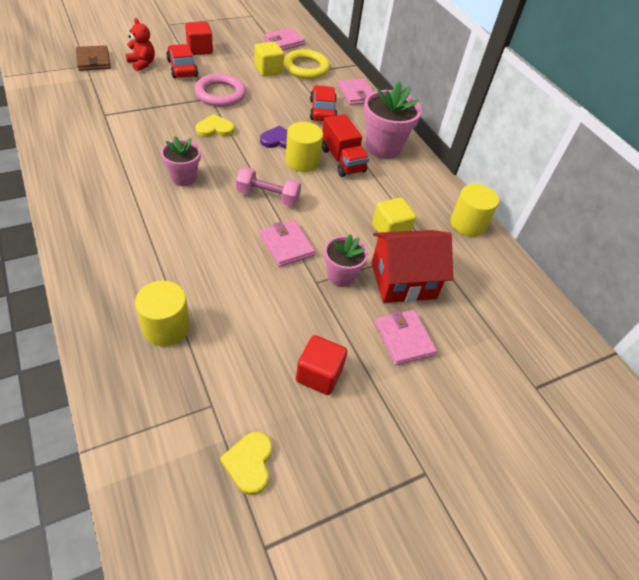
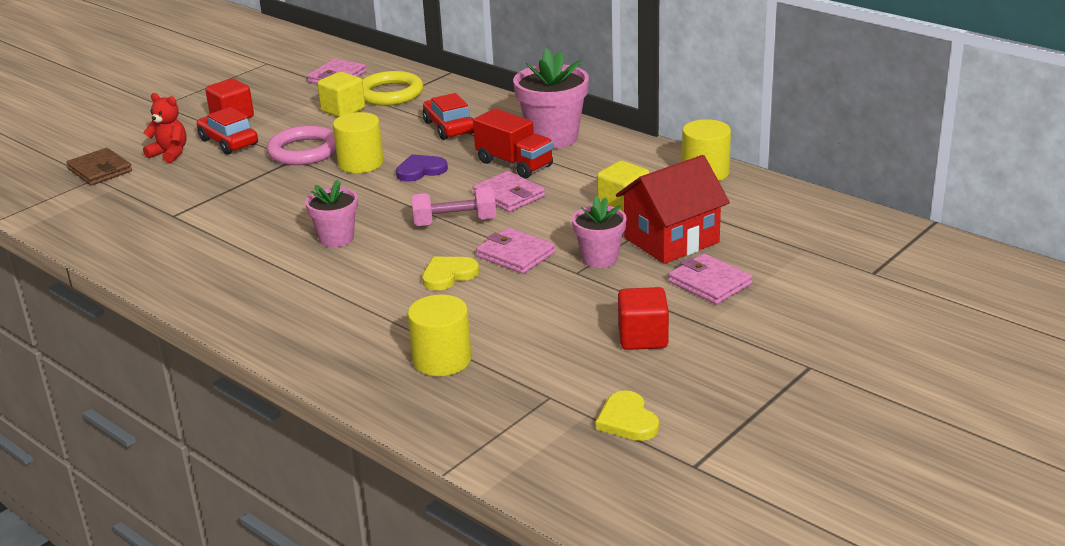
camera: 15 degrees left, 20 degrees down
yellow heart [195,114,234,137] -> yellow heart moved to [422,257,479,290]
yellow cylinder [285,122,323,172] -> yellow cylinder moved to [333,112,384,173]
pink wallet [338,79,374,105] -> pink wallet moved to [473,171,545,212]

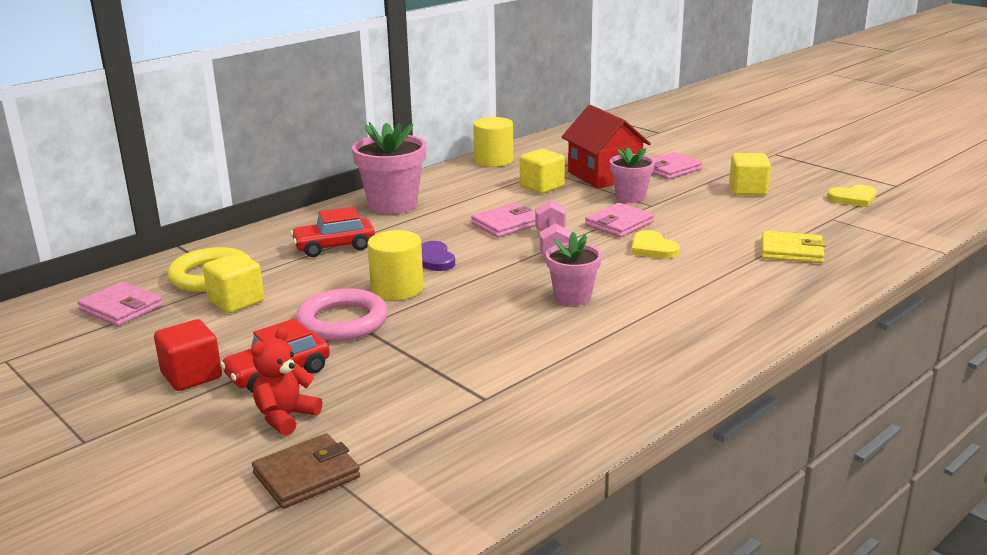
camera: 85 degrees left, 5 degrees down
yellow cylinder [408,295,472,376] -> yellow wallet [762,231,826,263]
red truck [473,109,554,178] -> none
red cube [618,287,669,350] -> yellow cube [729,153,771,195]

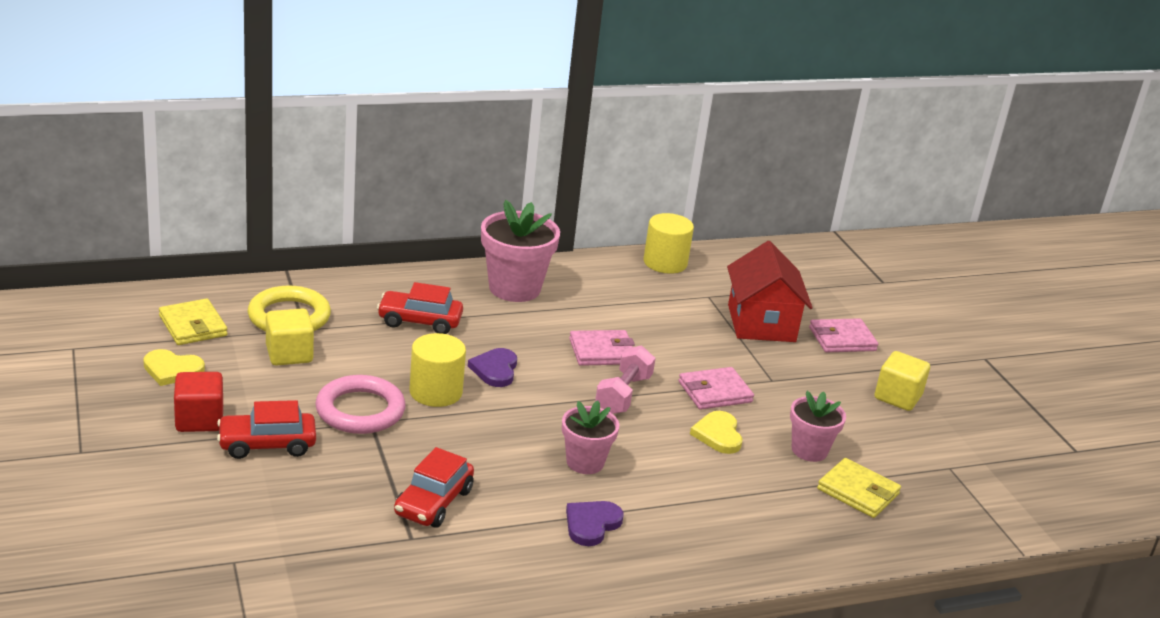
camera: 20 degrees right, 5 degrees up
pink wallet [78,282,162,326] -> yellow wallet [159,298,227,345]
red teddy bear [251,327,322,436] -> none
brown wallet [252,433,360,509] -> none
yellow cube [520,149,565,194] -> none
pink flower pot [610,147,655,203] -> pink flower pot moved to [790,391,846,462]
yellow heart [827,185,876,207] -> yellow heart moved to [143,349,205,386]
none -> red car [394,447,474,528]
none -> purple heart [566,501,623,546]

